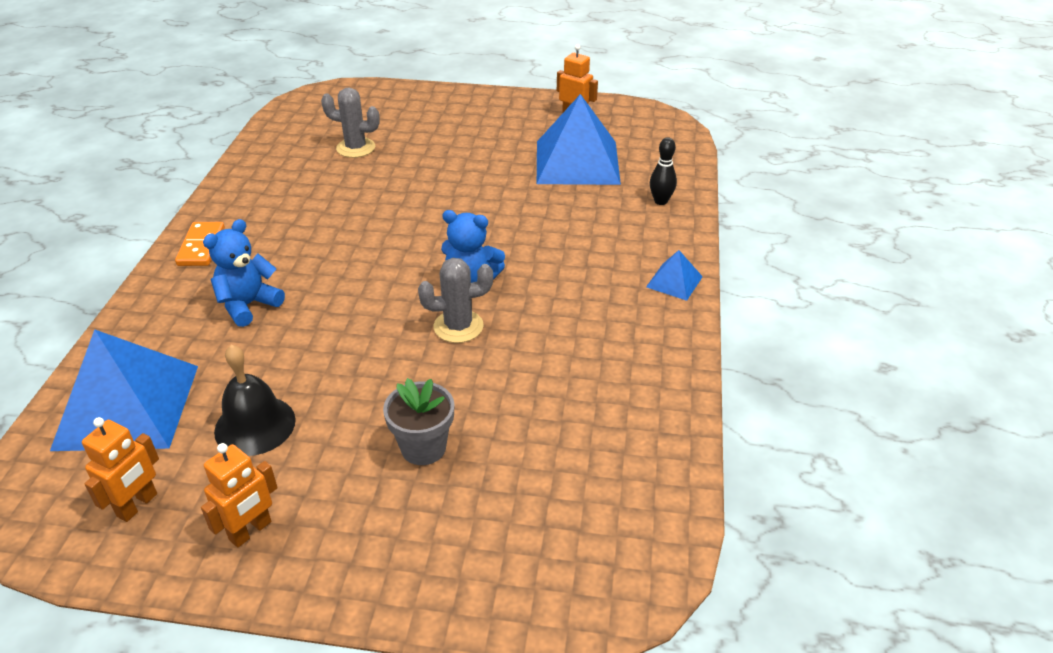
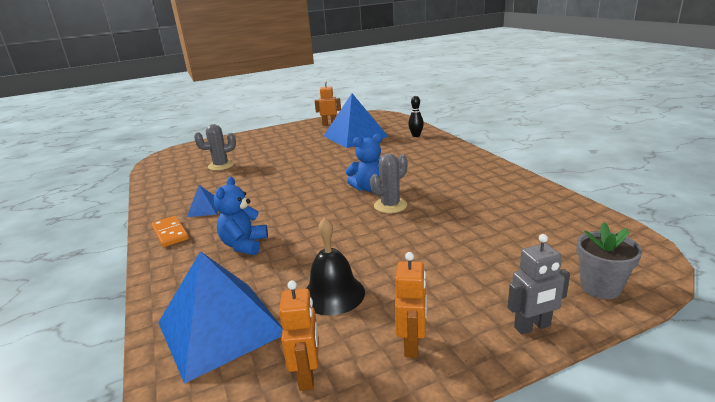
camera: 30 degrees left, 15 degrees down
grey flower pot [383,378,454,465] -> grey flower pot moved to [576,222,642,299]
blue pyramid [646,250,703,301] -> blue pyramid moved to [187,185,218,217]
none -> grey robot [508,234,570,335]

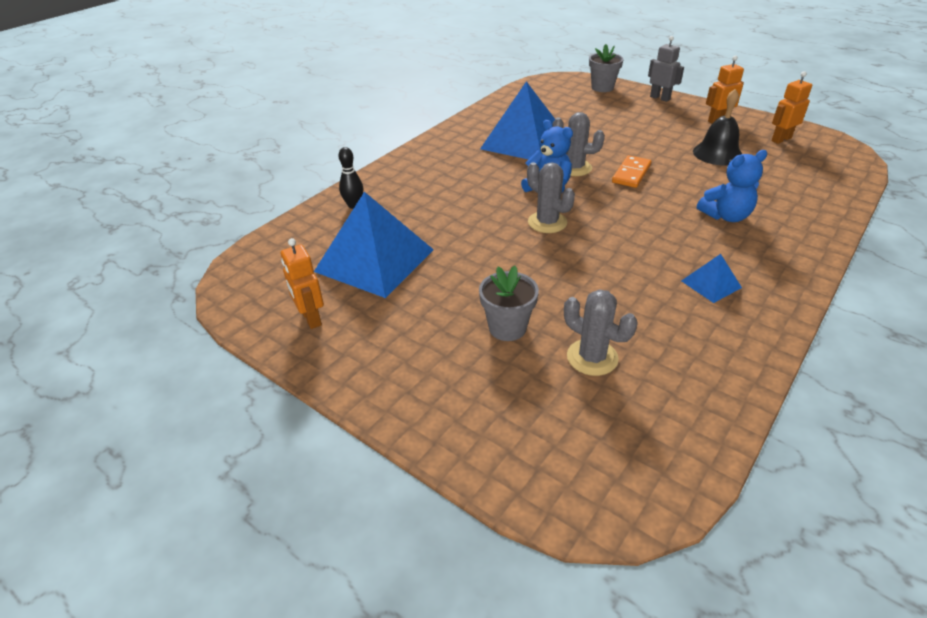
camera: 120 degrees left, 15 degrees up
orange domino [151,216,189,247] -> orange domino moved to [612,155,651,188]
blue pyramid [158,251,283,384] -> blue pyramid moved to [480,81,555,159]
none -> grey flower pot [479,266,539,341]
none -> grey cactus [527,162,575,233]

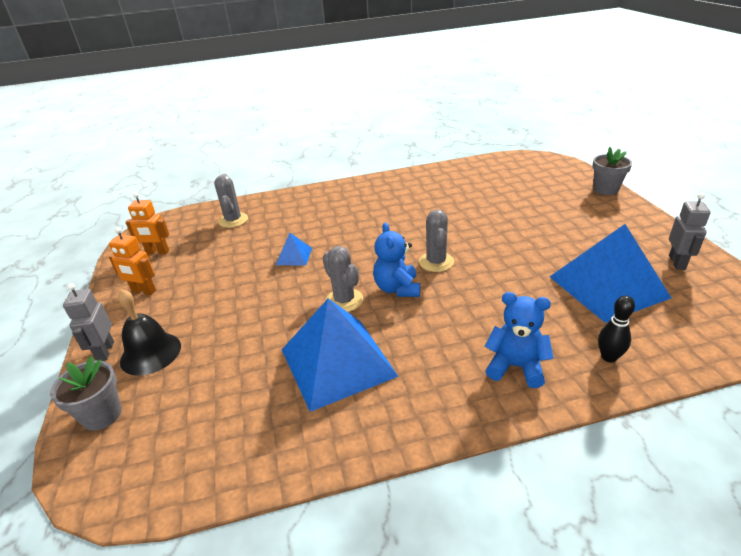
camera: 140 degrees left, 5 degrees down
orange robot [281,238,324,329] -> grey robot [669,193,710,270]
grey flower pot [479,266,539,341] -> grey flower pot moved to [593,147,632,195]
grey cactus [564,289,638,376] -> grey cactus moved to [214,174,248,228]
orange domino [612,155,651,188] -> none
blue pyramid [681,254,742,303] -> blue pyramid moved to [276,233,312,265]
black bell [693,89,742,166] -> black bell moved to [118,289,181,376]
blue teddy bear [697,150,768,222] -> blue teddy bear moved to [485,292,554,388]

